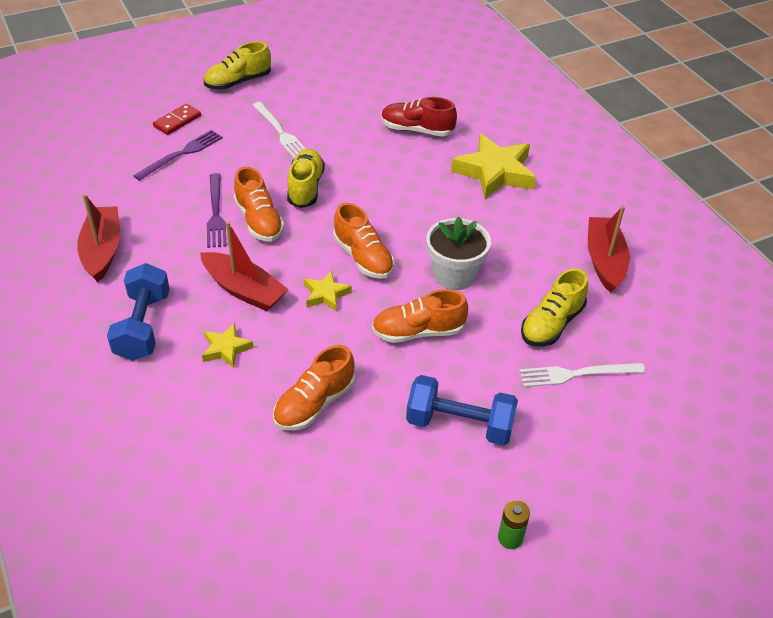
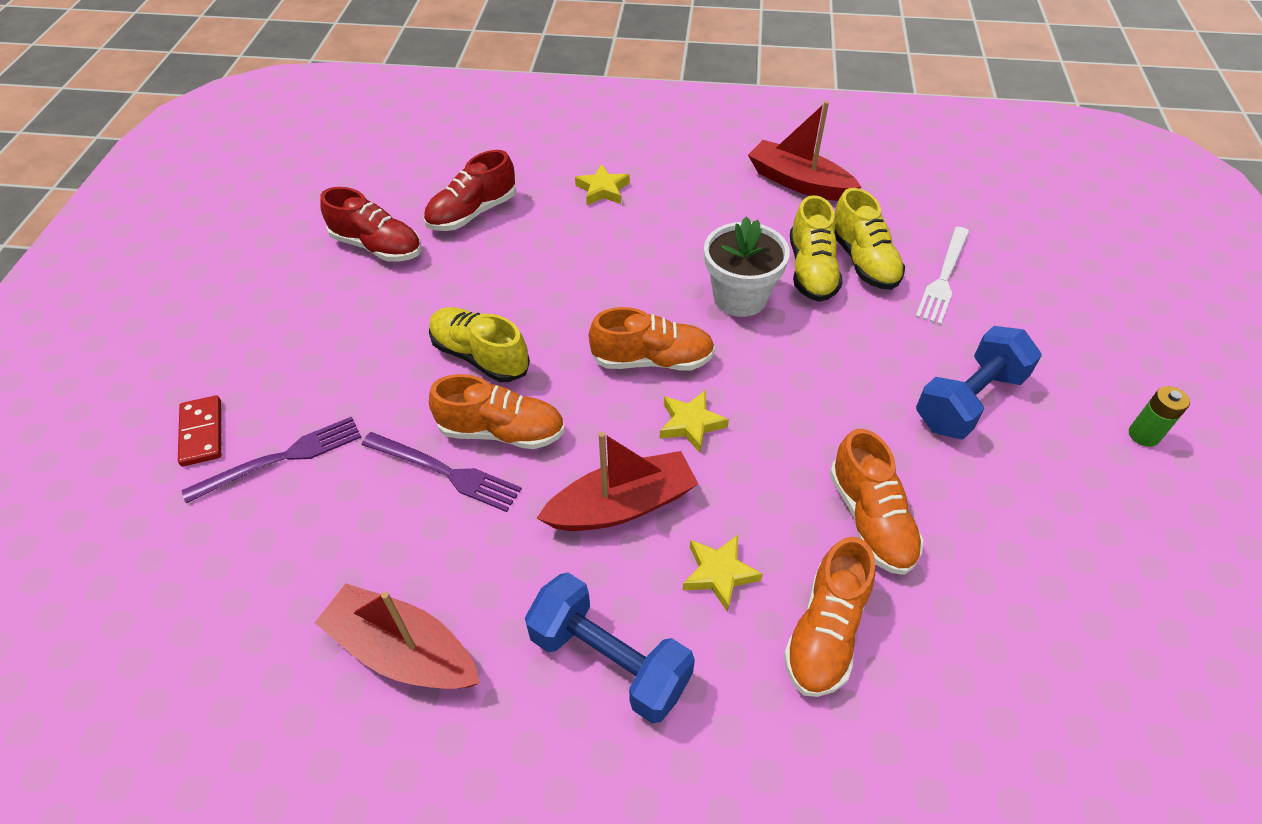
camera: 55 degrees left, 5 degrees up
purple fork [133,130,223,181] -> purple fork turned 75 degrees clockwise [182,416,362,503]
yellow shoe [204,41,271,90] -> yellow shoe moved to [790,195,843,302]
white fork [253,102,306,158] -> none
orange shoe [372,289,468,343] -> orange shoe moved to [784,536,875,697]
yellow star [451,134,536,199] -> yellow star [575,164,630,205], size x0.51
none -> red shoe [320,187,422,262]

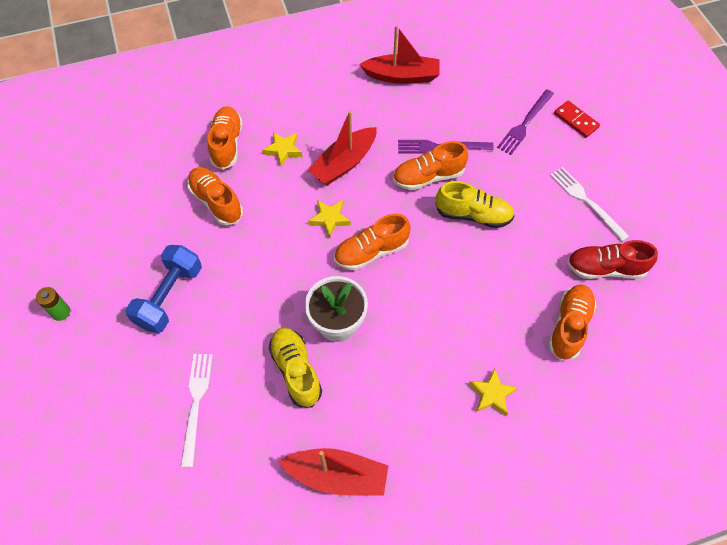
camera: 155 degrees right, 10 degrees up
red shoe [424,150,516,231] -> orange shoe [548,284,597,361]
blue dumbbell [525,573,695,723] -> none
yellow shoe [834,188,905,290] -> none
none -> white fork [550,167,629,241]

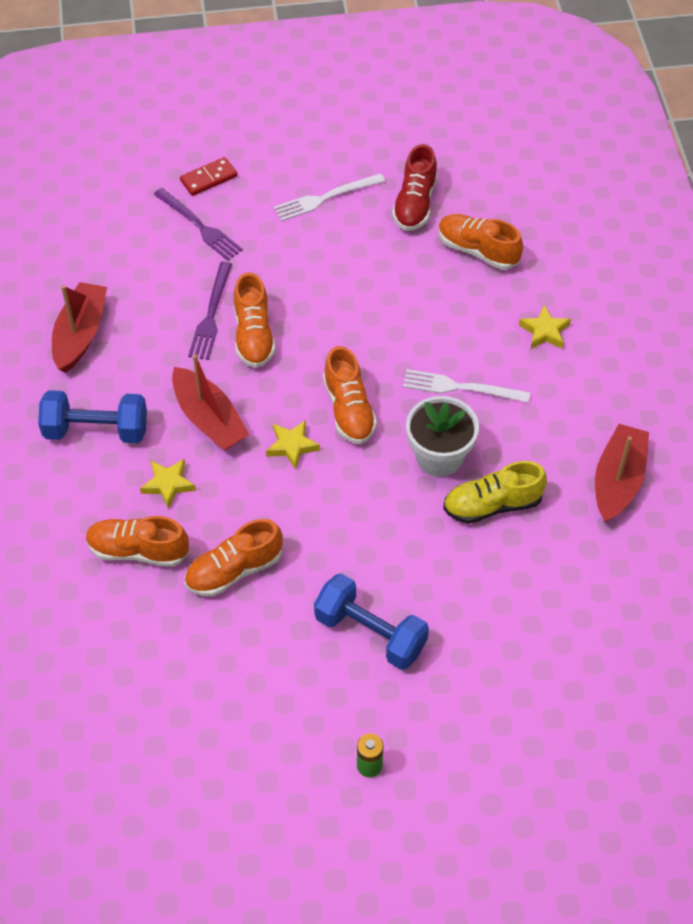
camera: 80 degrees left, 5 degrees down
white fork [181,354,213,467] -> white fork moved to [403,369,531,403]
yellow shoe [435,181,514,228] -> none
none -> blue dumbbell [38,390,147,443]

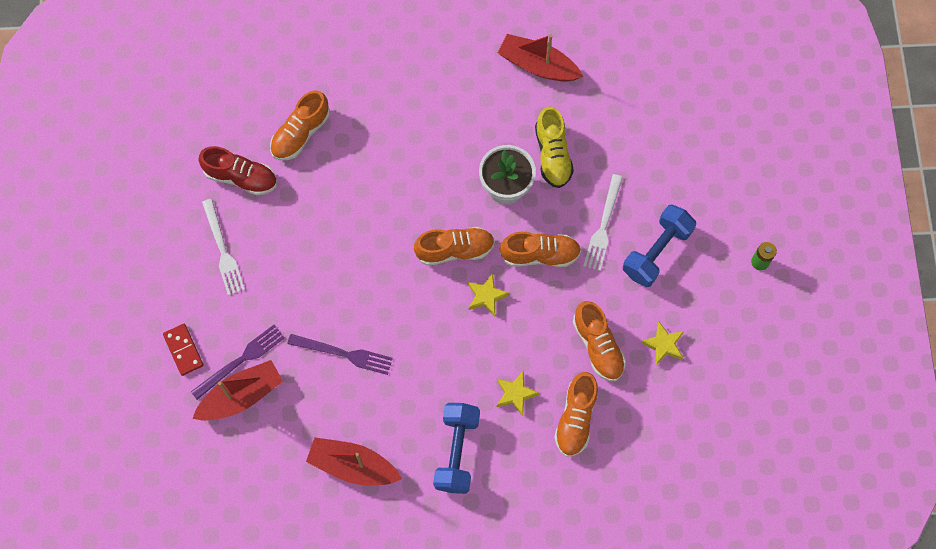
camera: 85 degrees left, 15 degrees up
red boat [172,354,249,451] -> red boat moved to [193,360,283,421]
orange shoe [234,272,276,368] -> orange shoe moved to [500,232,581,267]
white fork [403,369,531,403] -> white fork moved to [583,174,623,271]
yellow star [519,305,571,349] -> yellow star moved to [641,322,684,365]

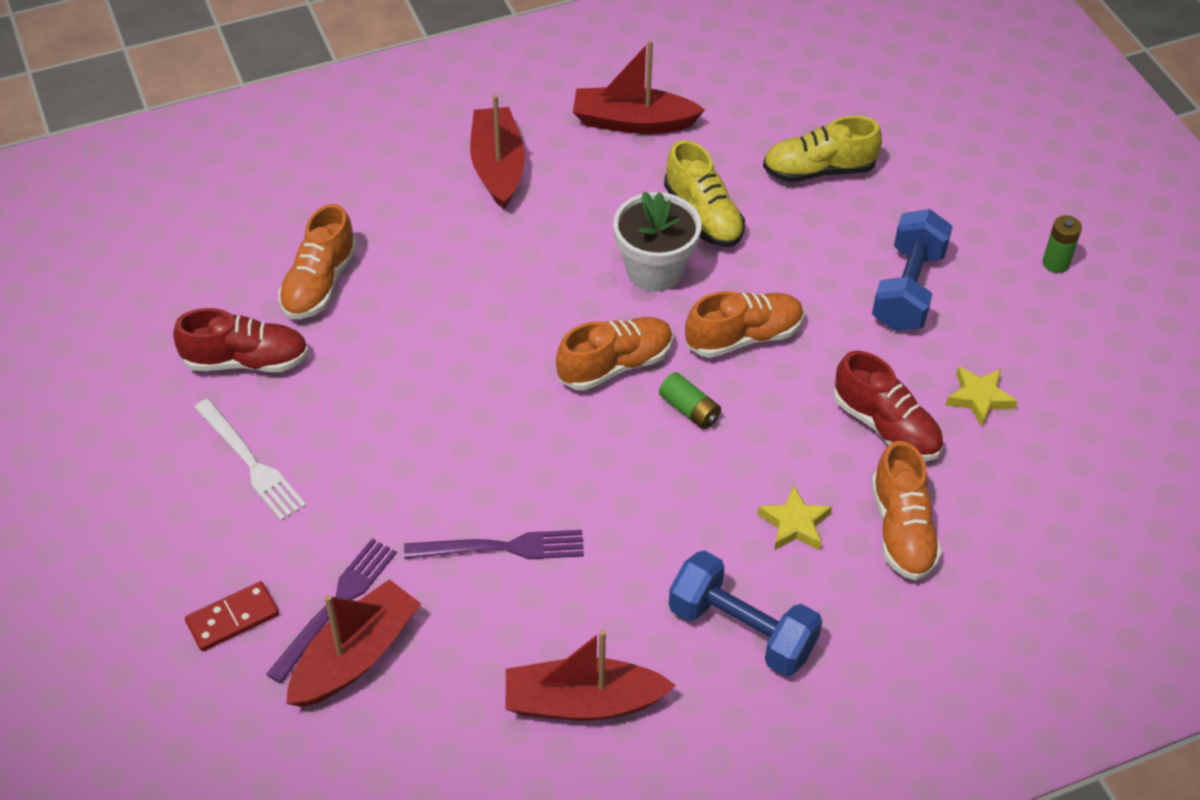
camera: 20 degrees left, 20 degrees down
red domino [163,324,204,376] -> red domino turned 75 degrees counterclockwise [185,581,279,651]
blue dumbbell [433,403,480,494] -> blue dumbbell turned 45 degrees counterclockwise [669,550,822,677]
yellow star [468,273,510,317] -> green battery [659,372,721,429]
orange shoe [573,301,626,381] -> red shoe [833,351,943,461]
white fork [583,174,623,271] -> none
none -> red boat [470,94,525,209]
none -> yellow shoe [763,116,882,182]

